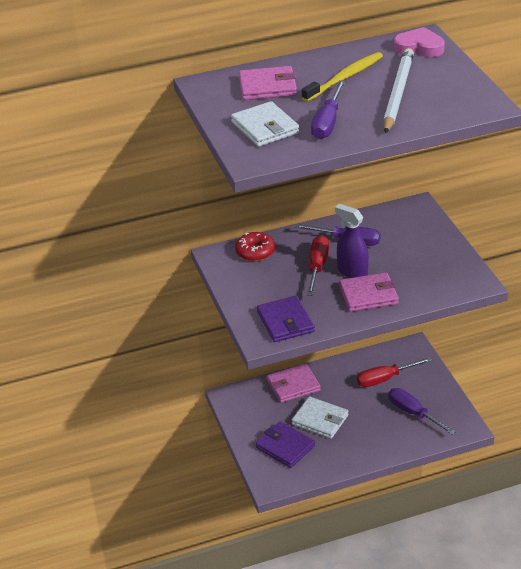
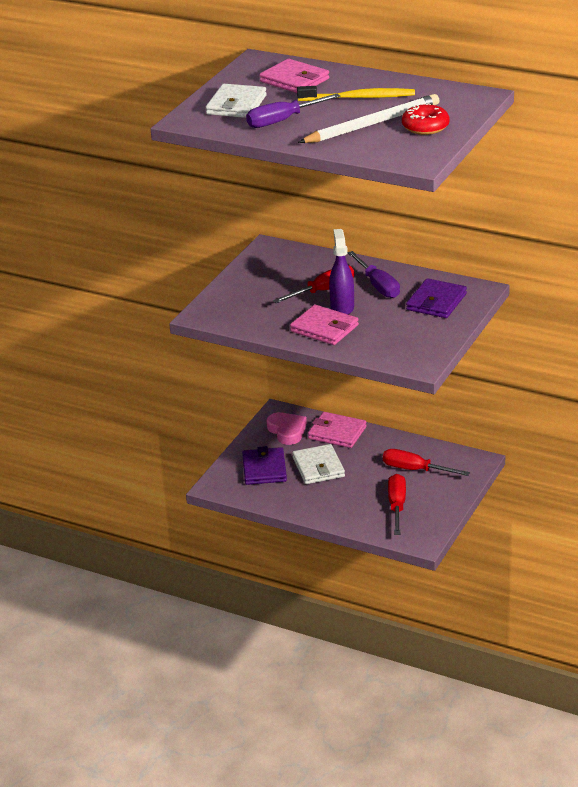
camera: 45 degrees right, 5 degrees down
red donut [235,232,275,262] -> red donut moved to [402,103,450,135]
purple wallet [257,296,315,342] -> purple wallet moved to [406,278,467,318]
purple screwdriver [388,388,456,435] -> red screwdriver [388,474,406,535]
pink heart [394,27,445,57] -> pink heart moved to [267,412,307,445]

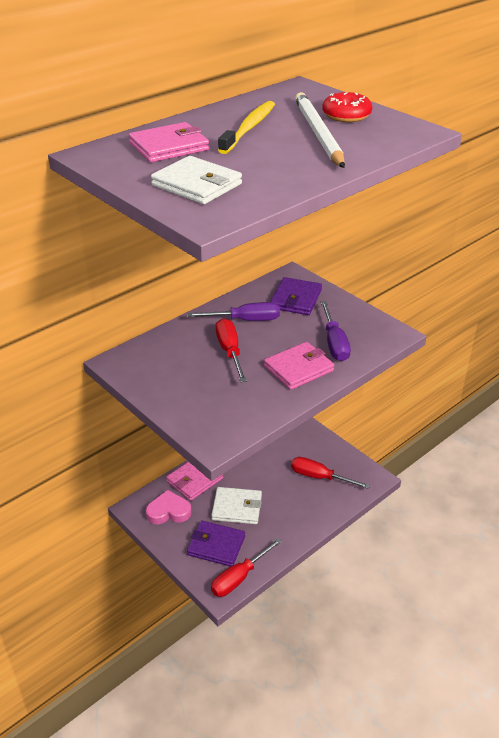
camera: 70 degrees left, 5 degrees up
purple screwdriver [246,94,340,128] -> purple screwdriver moved to [321,301,351,361]
purple spray bottle [329,229,354,315] -> none
red screwdriver [383,449,470,476] -> red screwdriver moved to [211,538,282,597]
purple wallet [406,278,467,318] -> purple wallet turned 60 degrees clockwise [270,277,322,315]

